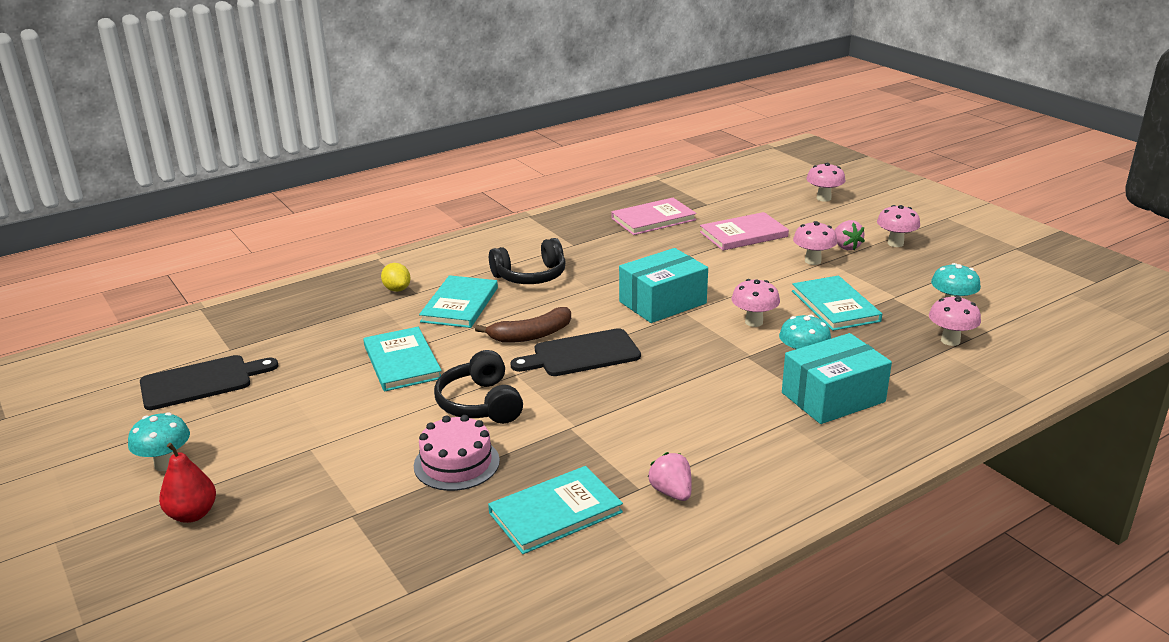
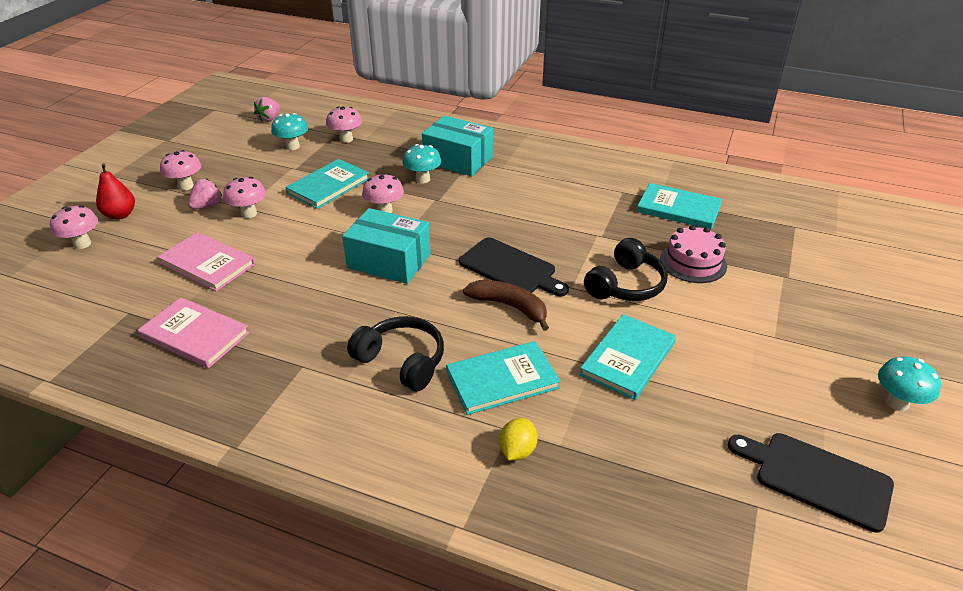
camera: 125 degrees left, 10 degrees up
red pear [159,443,216,523] -> red pear moved to [96,163,135,220]
pink strawberry [648,452,692,501] -> pink strawberry moved to [254,97,280,122]

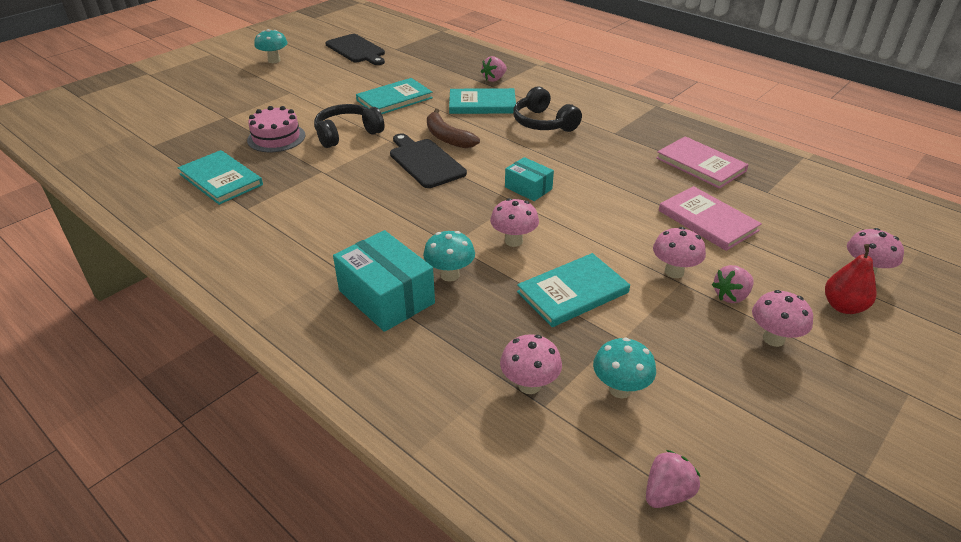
camera: 160 degrees left, 0 degrees up
turquoise box [342,208,431,284] -> turquoise box [505,157,554,201], size x0.58
yellow lemon [499,418,537,460] -> pink strawberry [481,56,507,82]

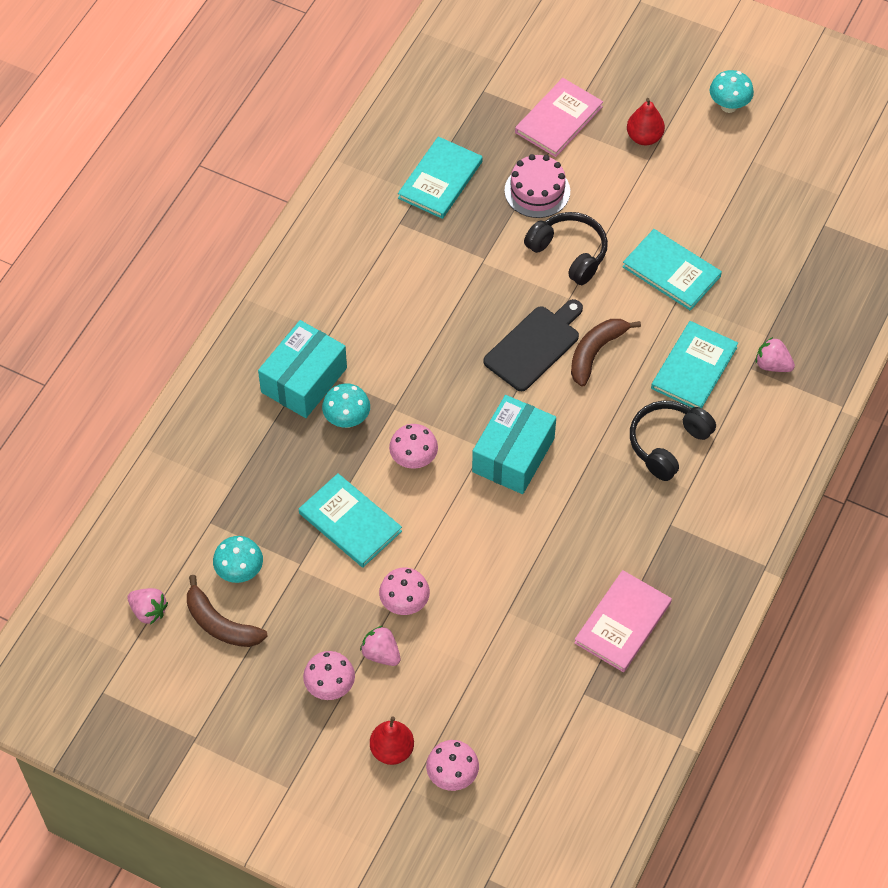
camera: 75 degrees right, 20 degrees up
black cutting board [325,34,385,65] -> none
turquoise book [449,88,516,114] -> turquoise book turned 45 degrees clockwise [651,321,738,408]
pink mushroom [500,334,562,394] -> none
turquoise box [505,157,554,201] -> turquoise box [472,395,556,494], size x1.72
pink book [659,186,762,251] -> pink book moved to [515,78,603,157]
none -> brown banana [187,575,268,647]
none -> red pear [627,98,665,145]

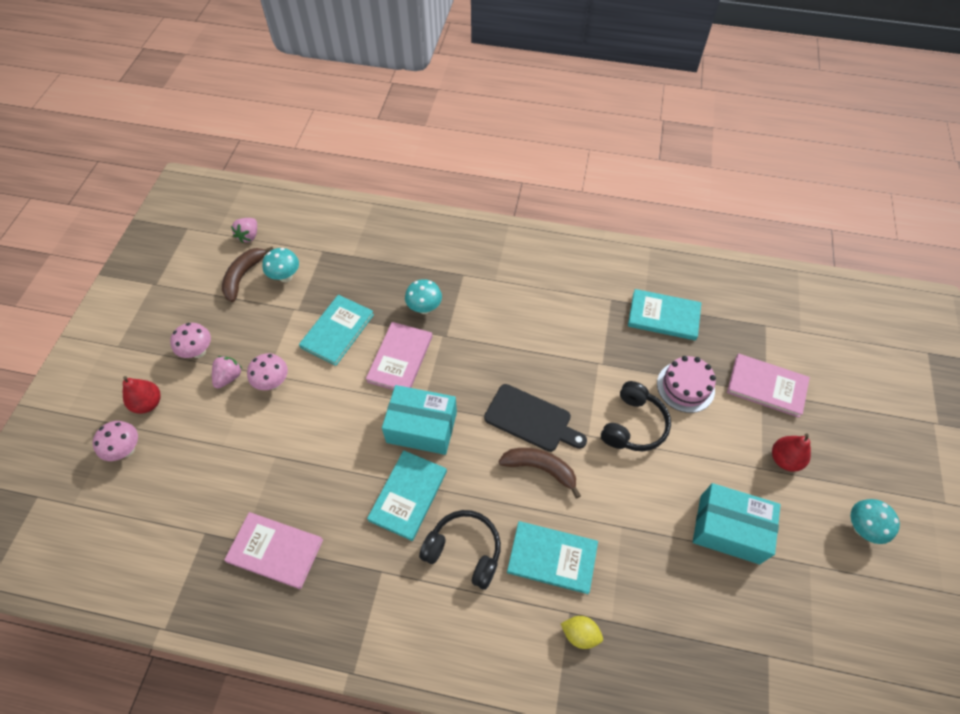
camera: 75 degrees right, 0 degrees up
turquoise box [258,320,347,418] -> turquoise box moved to [693,483,781,564]
pink mushroom [389,424,438,469] -> pink book [366,322,432,390]
turquoise book [622,229,722,311] -> turquoise book moved to [367,450,447,541]
pink strawberry [756,337,795,372] -> yellow lemon [561,616,603,649]

